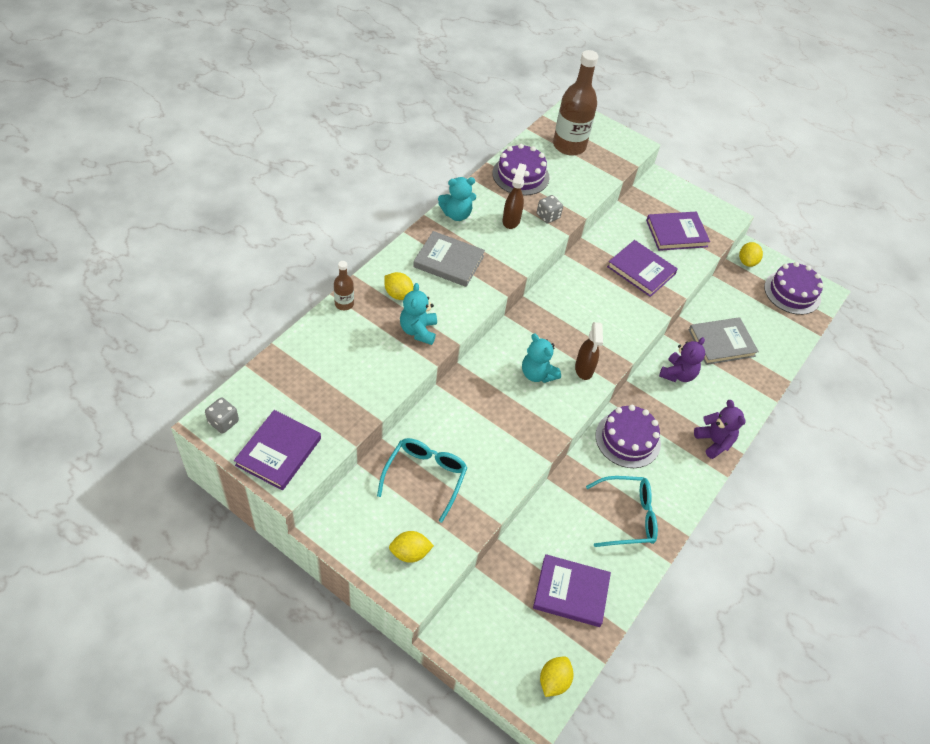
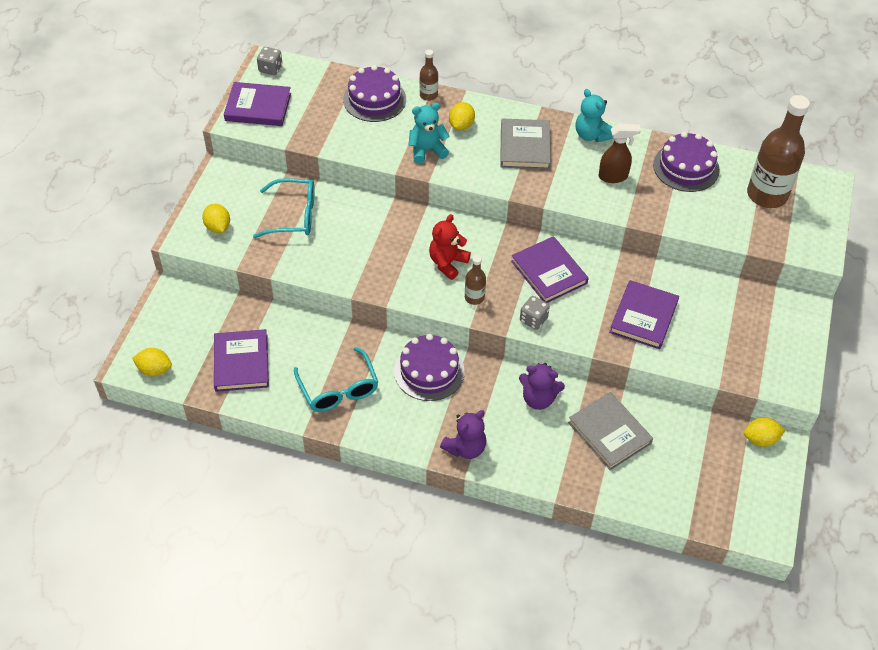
camera: 75 degrees right, 0 degrees up
turquoise teddy bear [522,333,561,383] -> red teddy bear [429,214,471,280]
grey dice [537,195,563,223] -> grey dice moved to [520,296,550,330]
brown spray bottle [575,322,603,380] -> brown bottle [465,255,486,305]
purple book [646,212,710,251] -> purple book moved to [511,236,588,303]
purple cake [764,262,823,315] -> purple cake moved to [343,65,406,122]

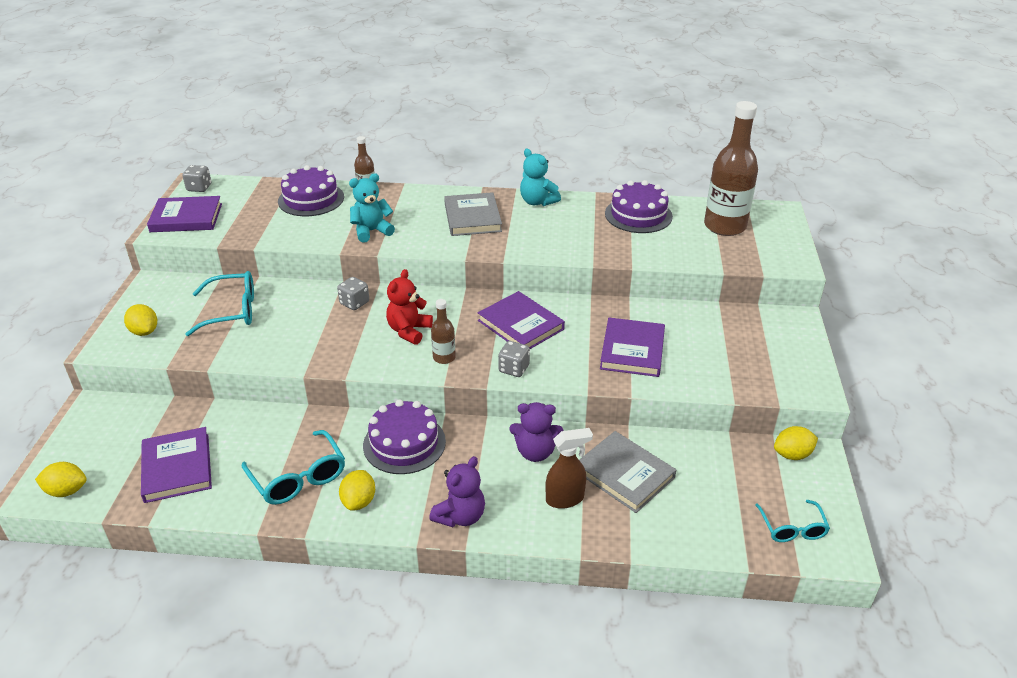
camera: 10 degrees left, 15 degrees down
yellow lemon [449,102,475,130] -> yellow lemon moved to [339,470,375,511]
brown spray bottle [599,124,641,183] -> brown spray bottle moved to [545,428,593,509]
none -> grey dice [337,277,369,310]
none -> turquoise glasses [755,500,830,542]

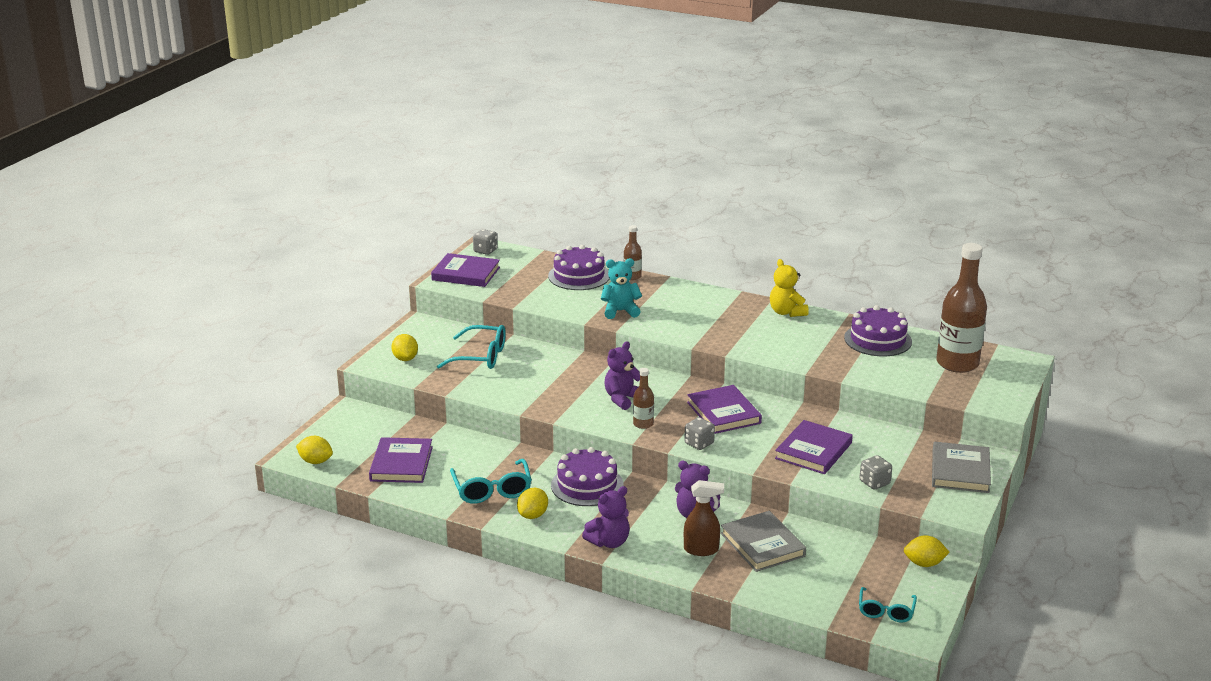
camera: 20 degrees right, 10 degrees down
grey dice [337,277,369,310] -> grey dice moved to [859,455,892,490]
red teddy bear [386,269,433,345] -> purple teddy bear [605,341,640,410]
grey book [444,192,502,236] -> grey book moved to [932,442,991,493]
turquoise teddy bear [520,149,561,206] -> yellow teddy bear [770,259,809,317]

